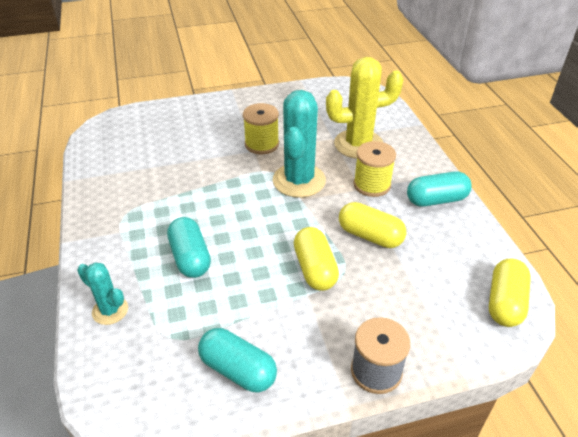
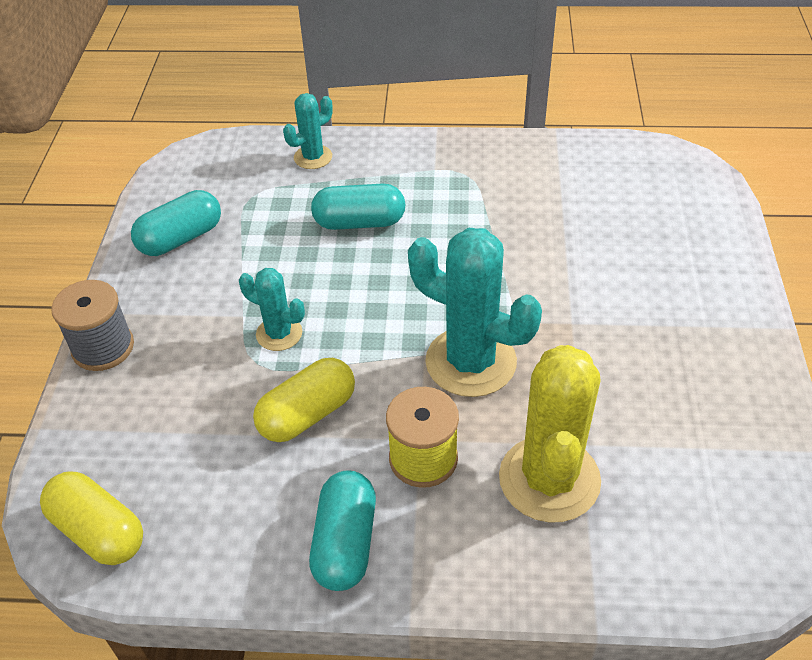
camera: 110 degrees right, 5 degrees up
yellow spool [243,103,279,154] -> none
yellow capsule [294,227,339,291] -> turquoise cactus [239,268,305,351]

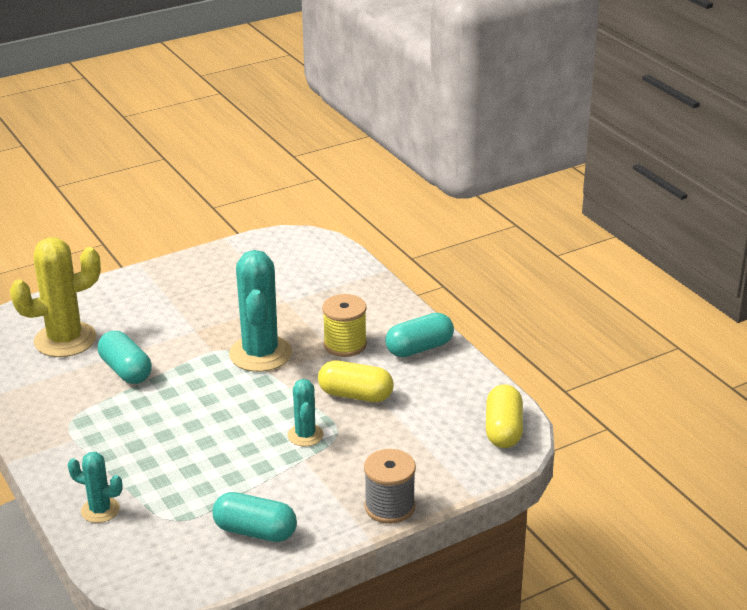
camera: 125 degrees left, 15 degrees down
turquoise capsule [311,184,405,230] -> turquoise capsule moved to [98,331,152,384]
yellow cactus [499,345,601,523] -> yellow cactus moved to [10,237,101,357]

